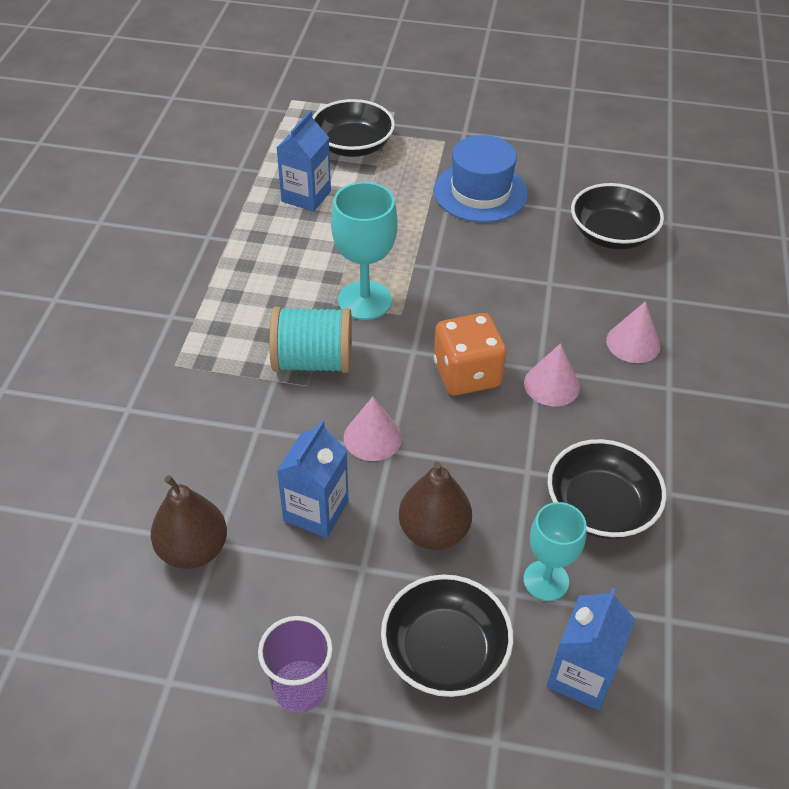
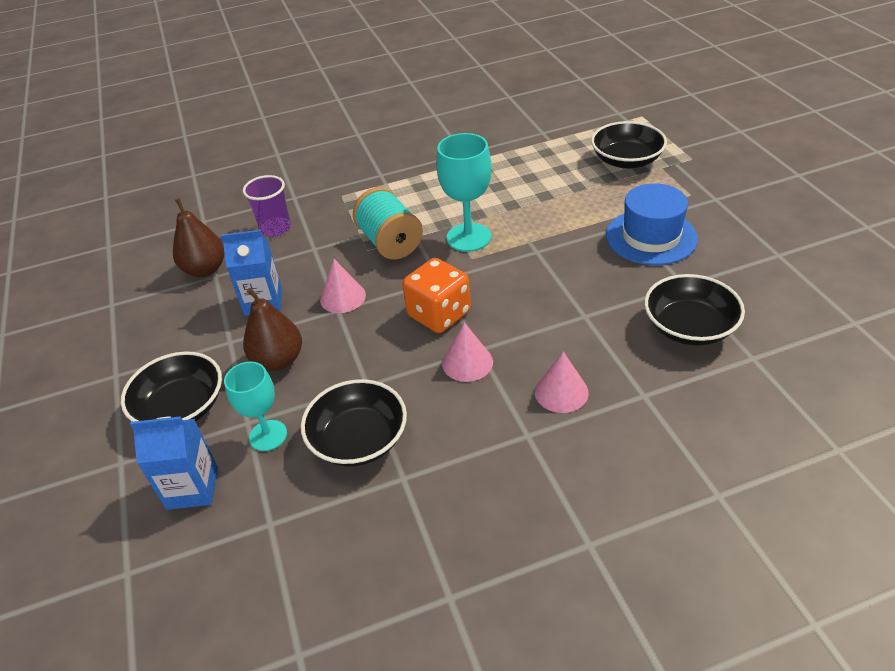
camera: 65 degrees right, 5 degrees down
purple cup [258,616,333,713] -> purple cup moved to [243,175,291,237]
blue carton [277,111,331,212] -> none

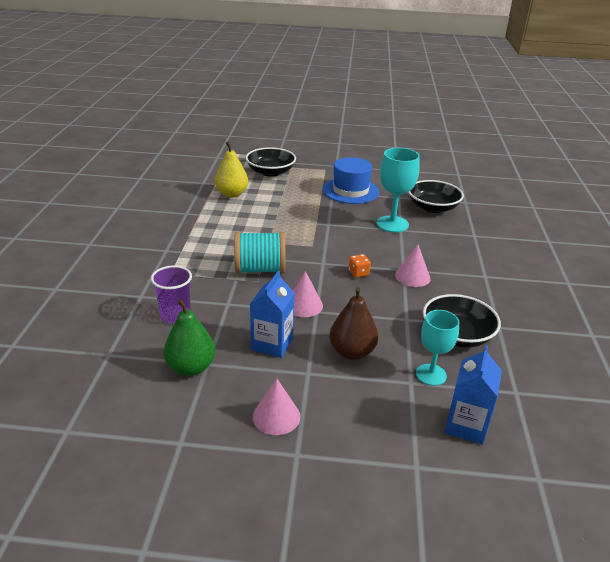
camera: 70 degrees left, 10 degrees down
black bowl [121,352,222,422] -> none
brown pear [173,198,225,277] -> green pear [164,299,216,376]
orange dice [402,258,471,333] -> orange dice [348,254,371,278], size x0.47
turquoise goblet [436,133,492,252] -> turquoise goblet moved to [376,148,420,233]
pink cone [534,352,589,413] -> pink cone moved to [253,379,300,435]
none -> yellow pear [215,142,248,198]

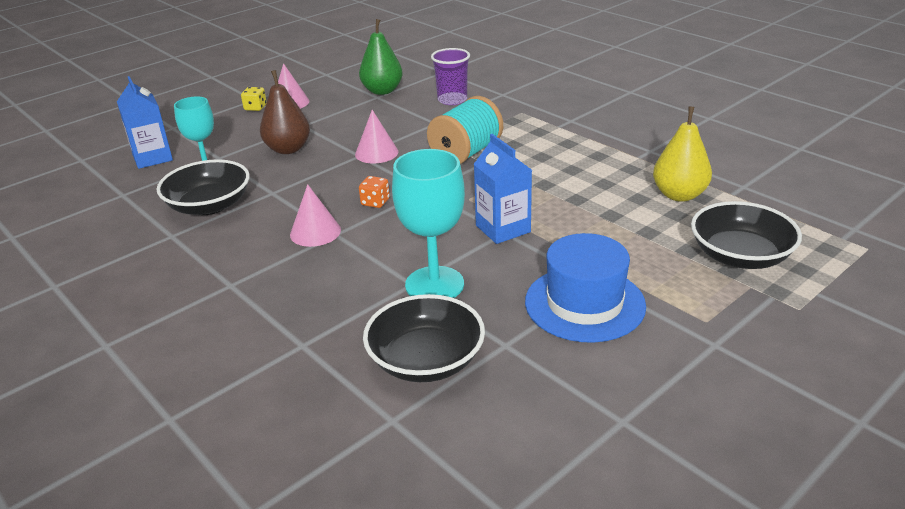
camera: 135 degrees right, 0 degrees up
blue carton [250,271,294,358] -> blue carton moved to [474,134,532,244]
none -> yellow dice [241,87,267,111]

